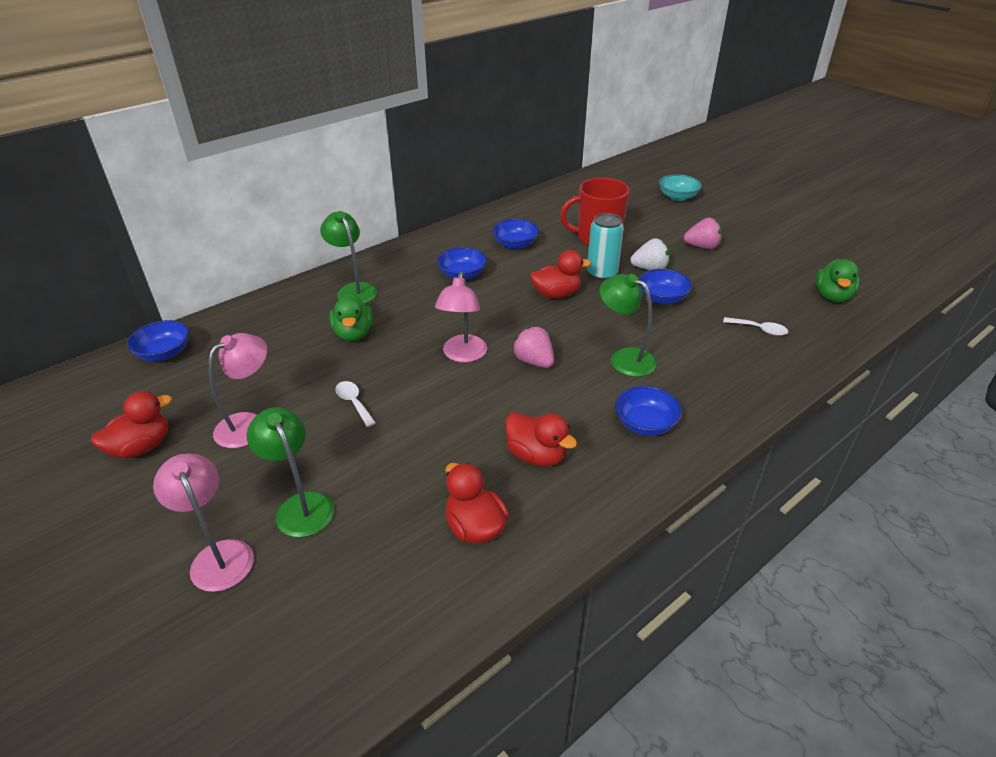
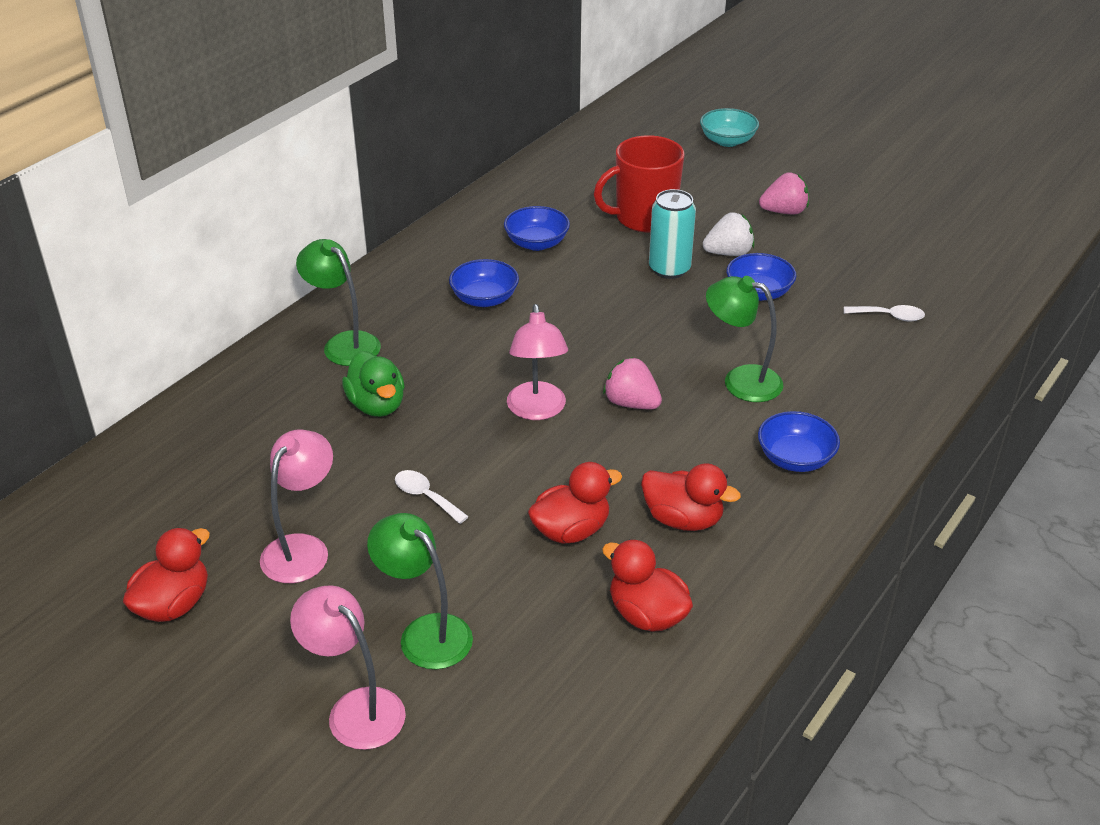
camera: 15 degrees left, 0 degrees up
blue bowl [127,320,189,361] -> none
red duck [530,250,591,299] -> red duck moved to [528,462,622,544]
green duck [815,259,860,302] -> none

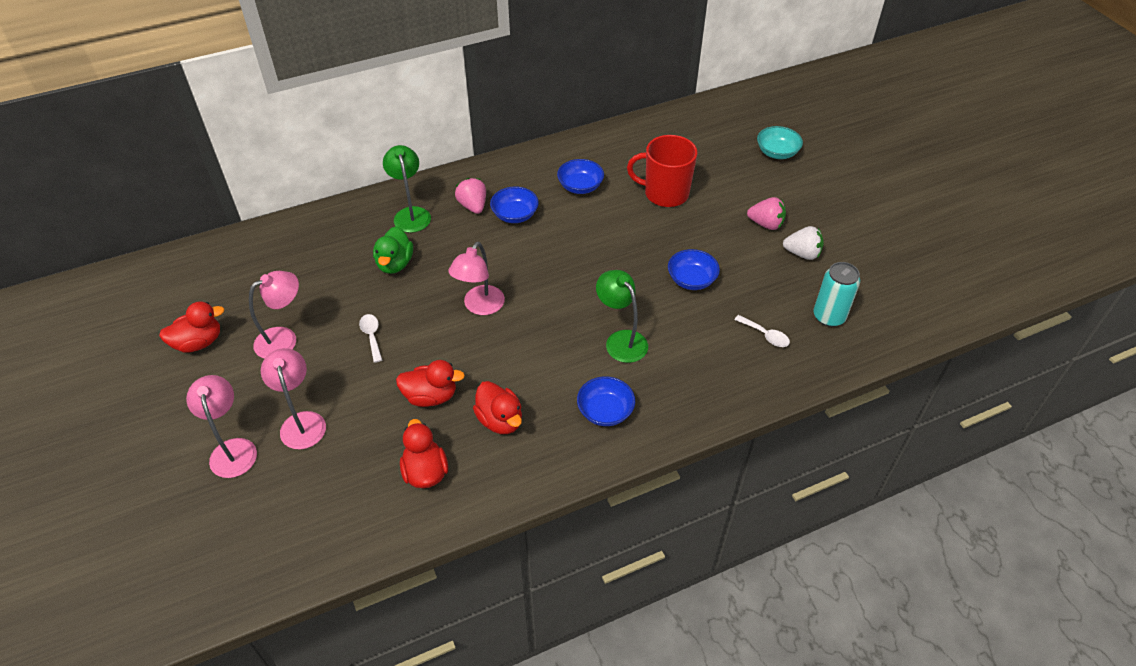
camera: 30 degrees right, 10 degrees up
green lamp [367,513,473,669] -> pink lamp [261,348,326,449]
pink strawberry [603,357,662,409] -> pink strawberry moved to [455,178,486,214]
turquoise can [649,189,696,279] -> turquoise can moved to [813,262,860,327]
white strawberry [703,212,754,256] -> white strawberry moved to [783,226,824,260]

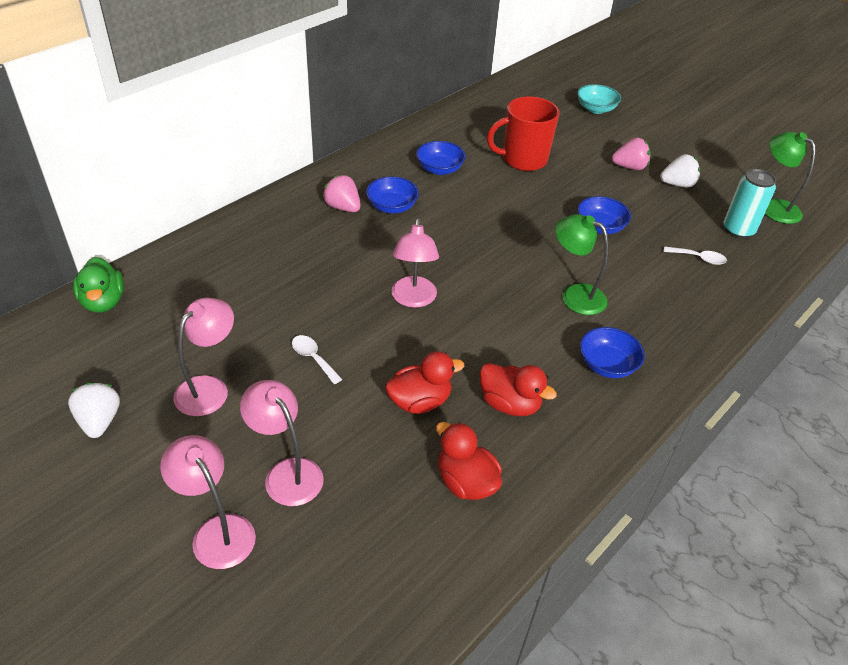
camera: 25 degrees left, 5 degrees down
red duck [159,302,224,353] -> white strawberry [68,382,120,438]
green duck [373,226,413,274] -> green duck moved to [73,257,124,313]
green lamp [383,145,431,233] -> green lamp moved to [765,132,816,224]

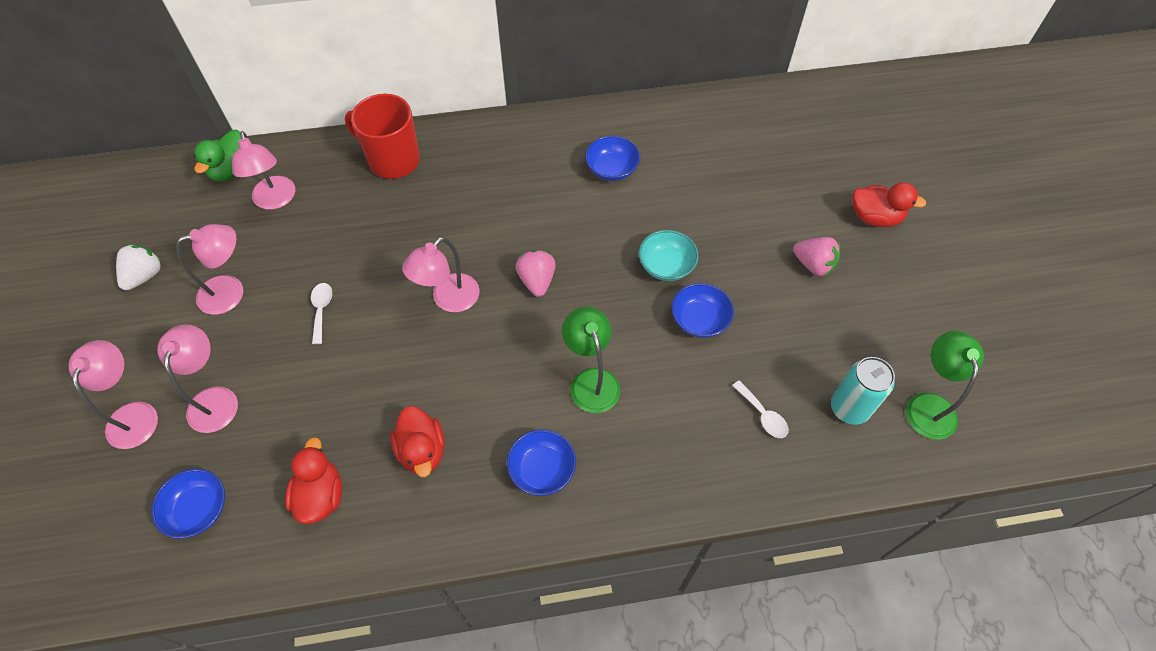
camera: 40 degrees right, 15 degrees up
pink strawberry [323,175,360,212] -> pink strawberry moved to [515,250,556,297]
blue bowl [366,177,419,214] -> blue bowl moved to [151,469,225,539]
red duck [385,351,464,414] -> red duck moved to [852,182,927,227]
red mug [487,97,559,171] -> red mug moved to [345,94,420,179]
turquoise bowl [577,84,621,114] -> turquoise bowl moved to [639,230,699,281]
white strawberry [660,154,700,187] -> none
none -> pink lamp [232,131,295,210]

